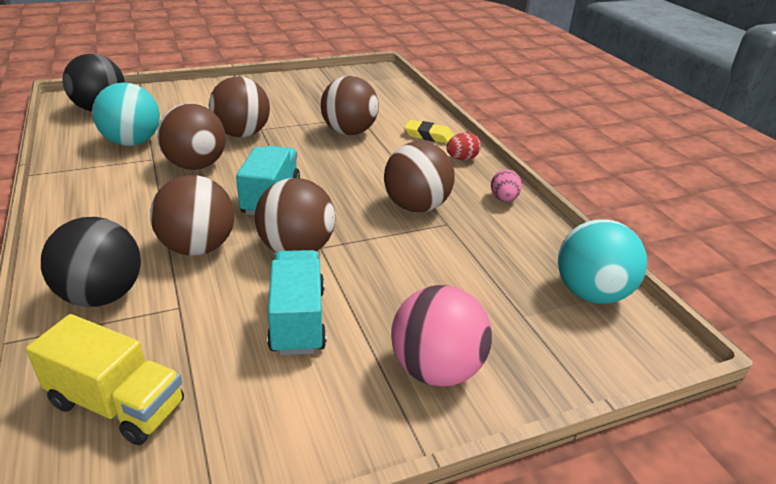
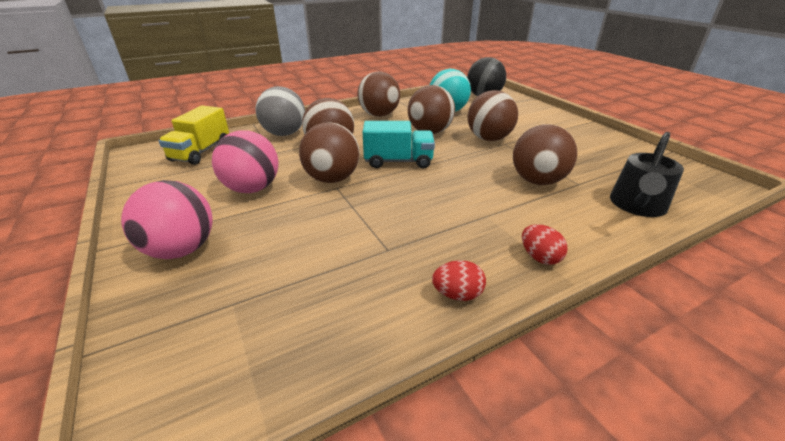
camera: 85 degrees right, 0 degrees up
black ball [41,217,141,307] -> grey ball [255,86,305,136]
turquoise truck [267,250,327,355] -> pink ball [212,130,278,193]
brown ball [384,141,455,212] -> brown ball moved to [357,72,400,117]
yellow eraser [404,120,454,144] -> none
pink egg [491,169,522,202] -> red egg [432,260,486,301]
turquoise ball [558,219,647,304] -> none
none -> black watering can [610,132,684,217]

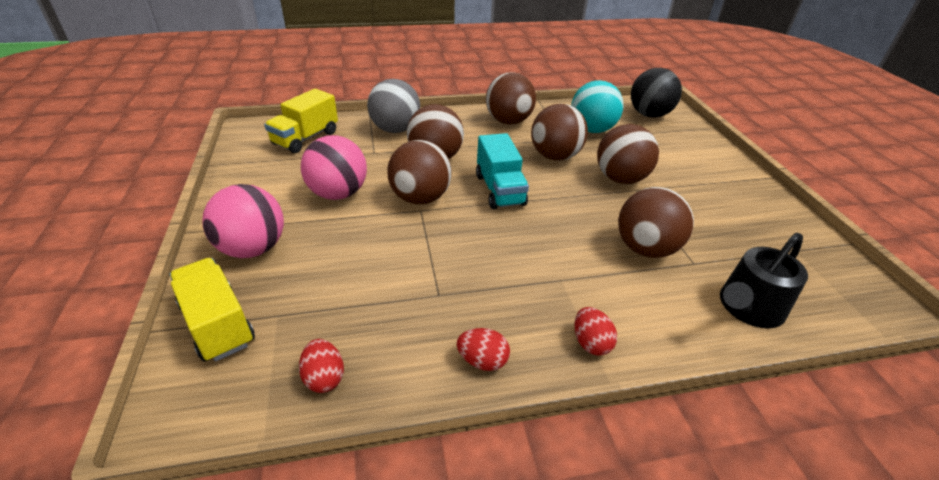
camera: 15 degrees right, 5 degrees up
turquoise truck [363,121,435,168] -> turquoise truck turned 60 degrees clockwise [476,133,529,209]
none -> yellow truck [170,258,255,362]
none -> red egg [299,339,344,393]

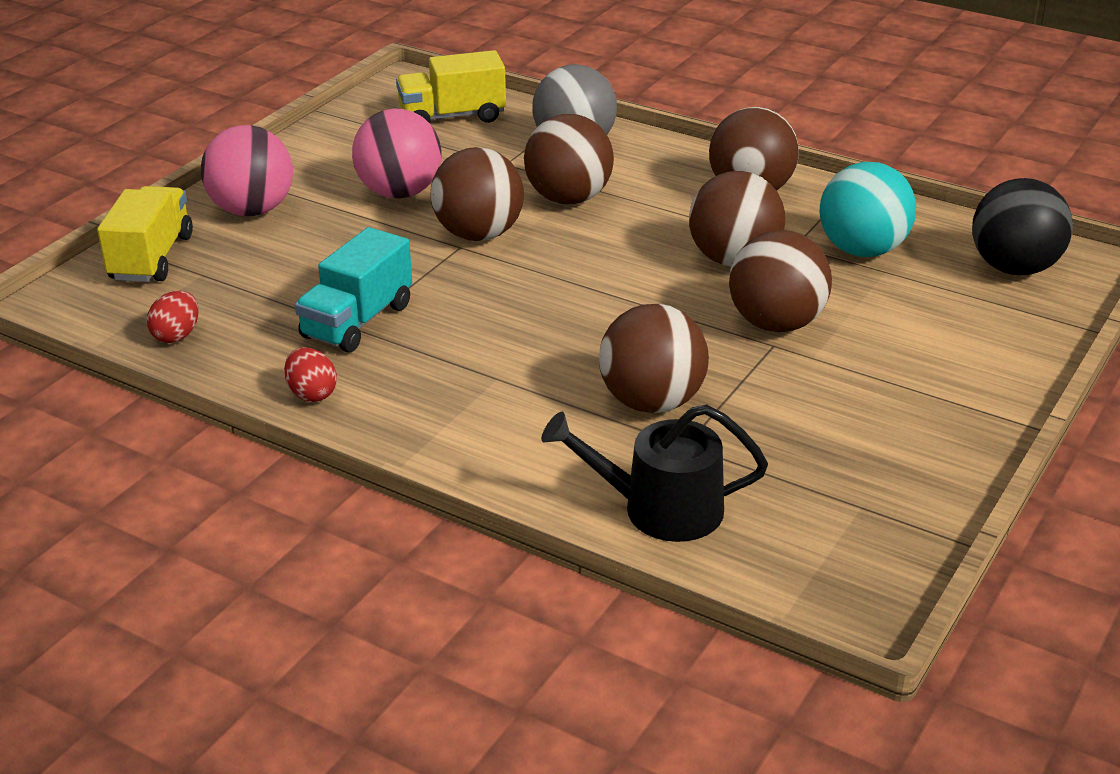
camera: 45 degrees right, 5 degrees down
turquoise truck [476,133,529,209] -> turquoise truck moved to [295,227,412,352]
red egg [574,307,617,356] -> none

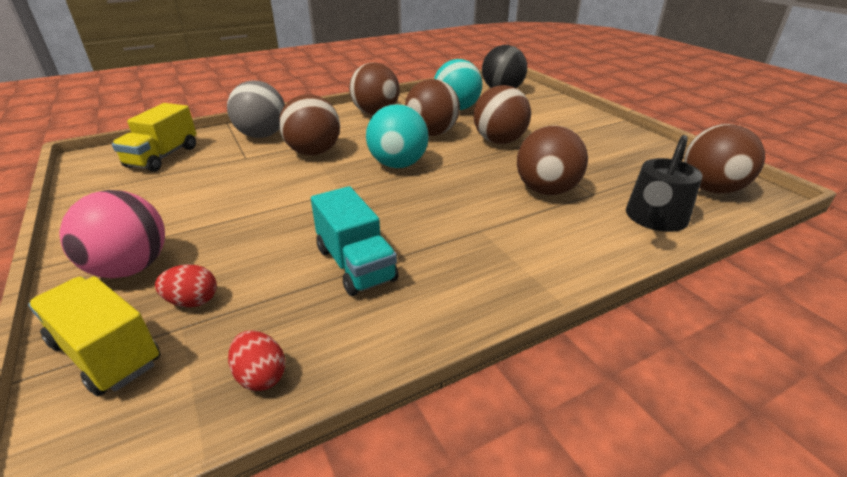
camera: 60 degrees left, 0 degrees up
red egg [284,347,337,402] -> red egg moved to [155,264,217,307]
pink ball [352,108,442,199] -> none
brown ball [431,147,524,241] -> brown ball moved to [684,124,765,194]
none -> turquoise ball [366,104,429,168]

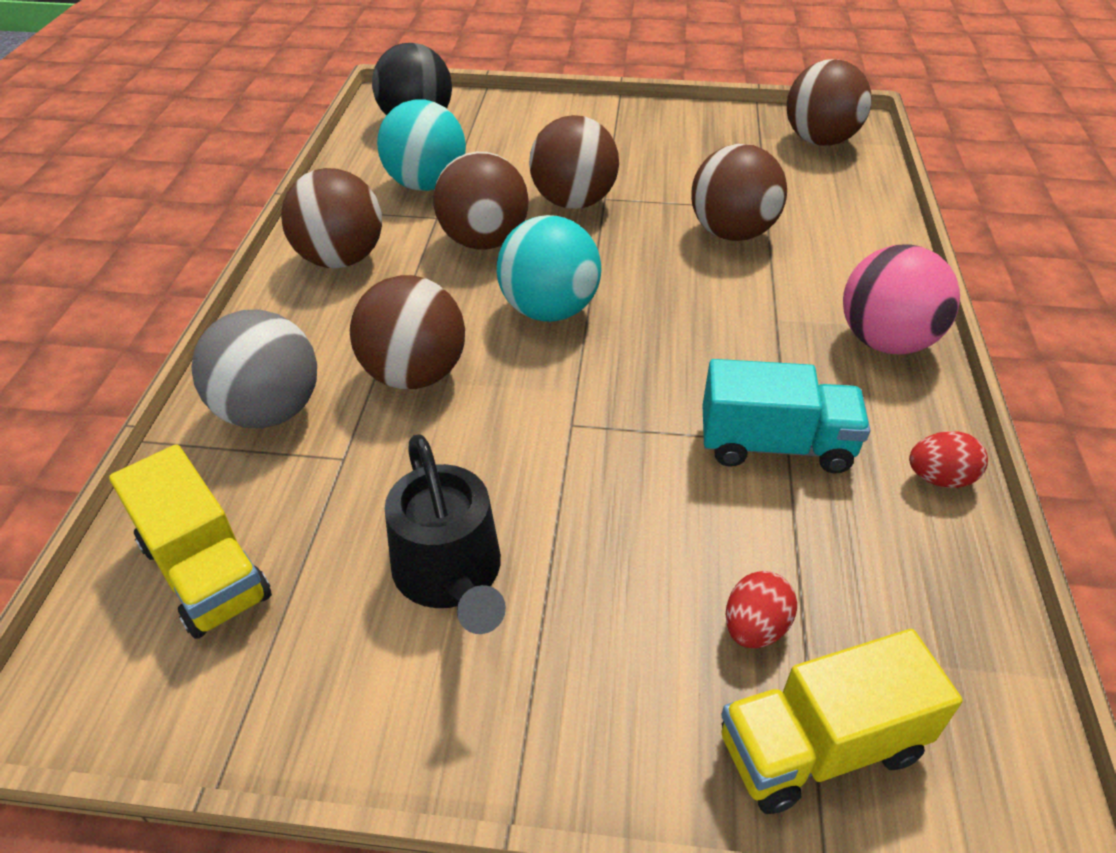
camera: 55 degrees left, 10 degrees up
pink ball [59,190,165,278] -> pink ball moved to [843,244,960,354]
red egg [228,330,285,391] -> red egg moved to [909,431,988,488]
black watering can [626,135,703,232] -> black watering can moved to [385,435,506,634]

